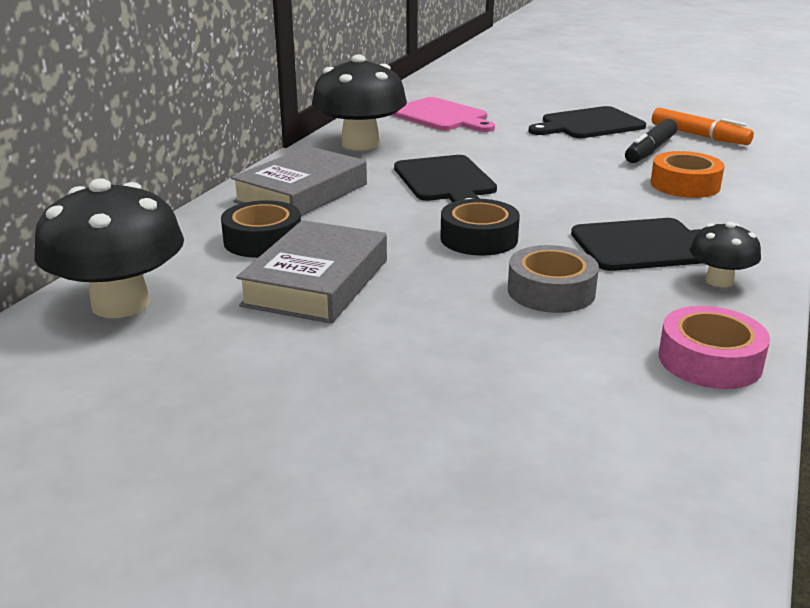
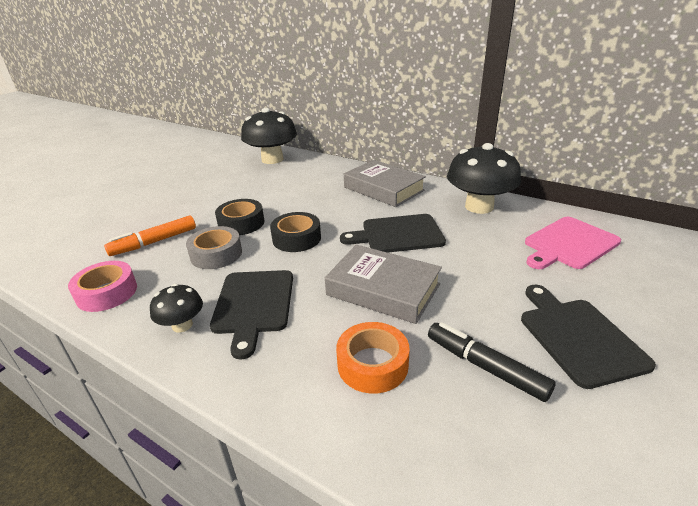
camera: 100 degrees right, 5 degrees up
black tape [221,200,301,258] -> black tape moved to [215,199,264,235]
grey book [236,220,387,324] -> grey book moved to [325,245,442,324]
orange marker [652,108,754,145] -> orange marker moved to [104,215,196,256]

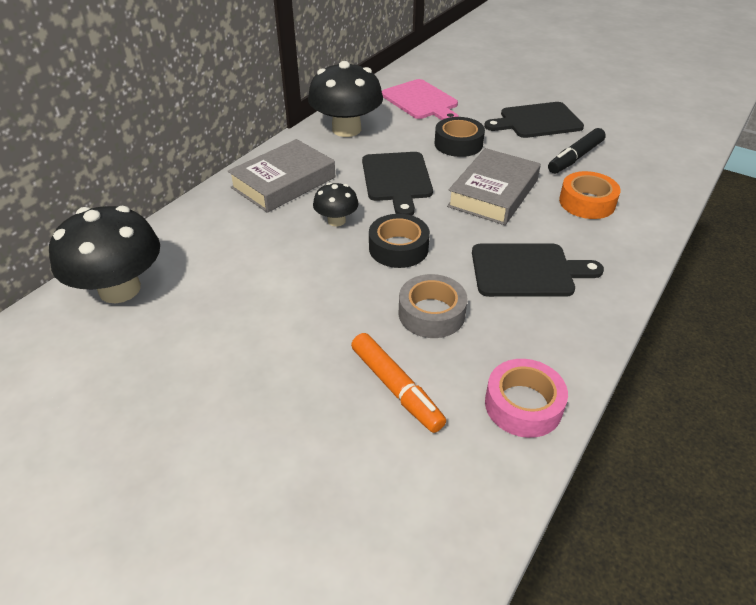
camera: 90 degrees left, 10 degrees up
black mushroom [150,284,203,333] -> black mushroom moved to [313,182,359,226]
black tape [215,199,264,235] -> black tape moved to [435,117,485,157]

